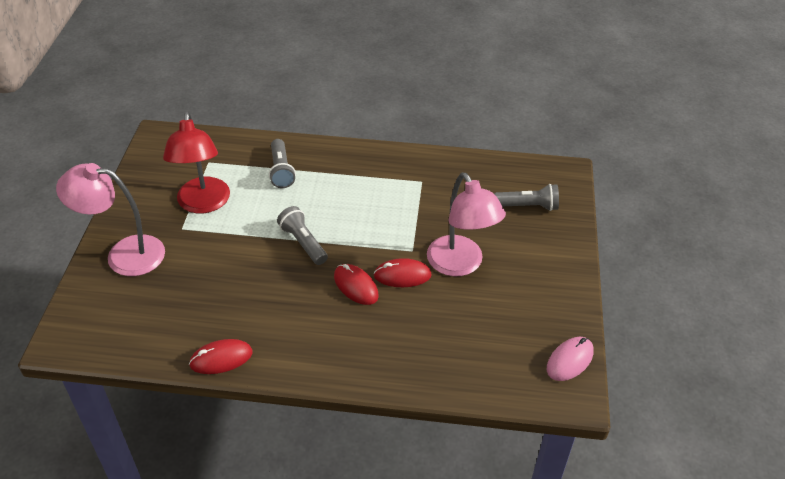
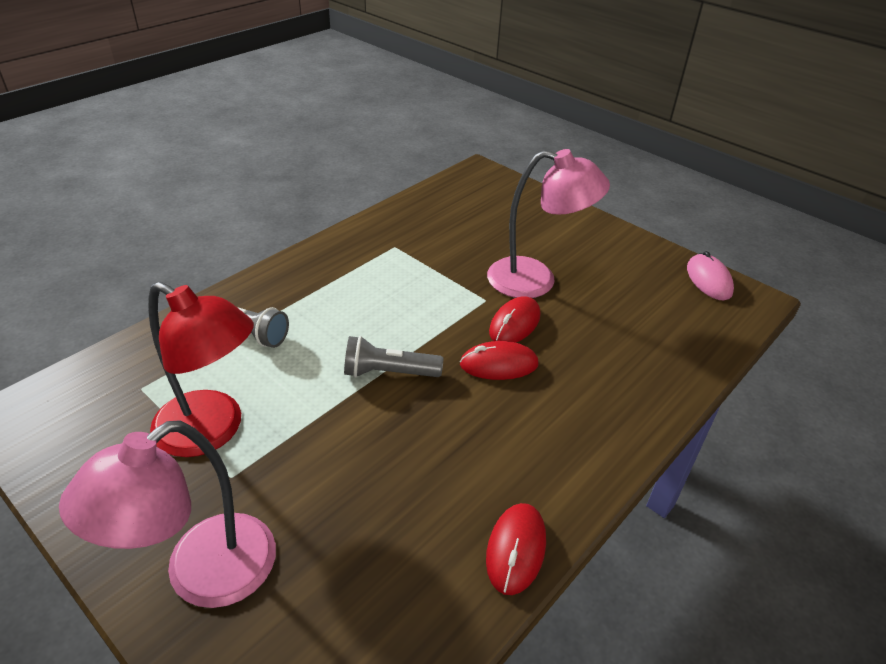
camera: 55 degrees left, 5 degrees down
grey flashlight [494,184,559,211] -> none

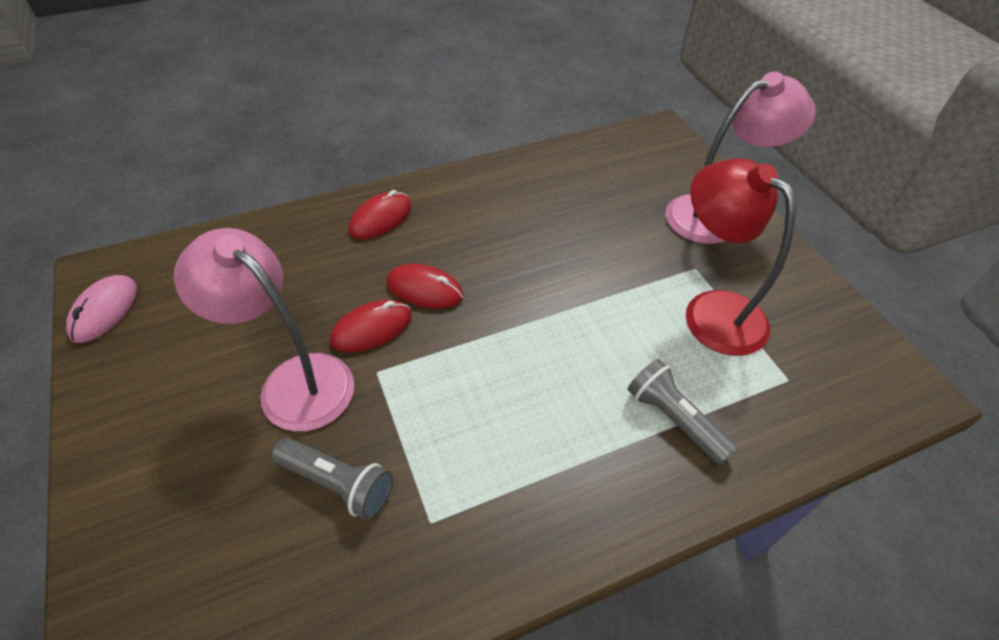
camera: 155 degrees left, 10 degrees up
grey flashlight [344,336,443,378] -> grey flashlight moved to [271,438,393,520]
red mouse [486,503,546,595] -> red mouse moved to [349,190,411,239]

